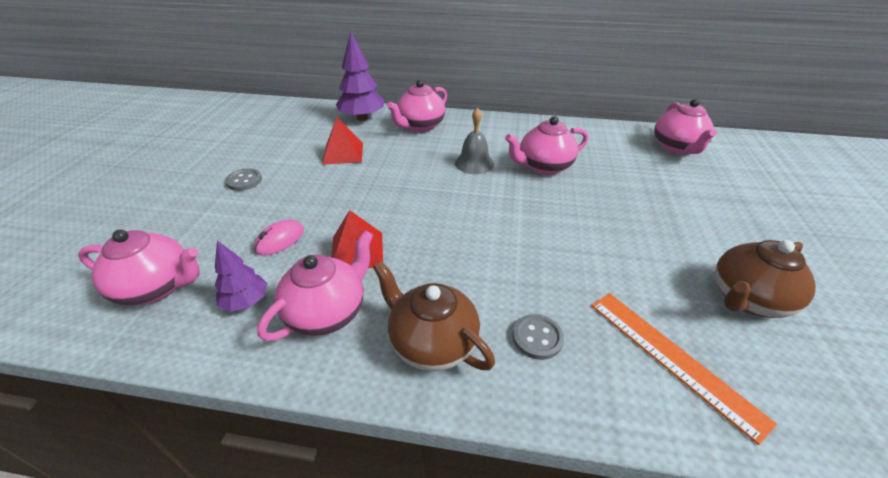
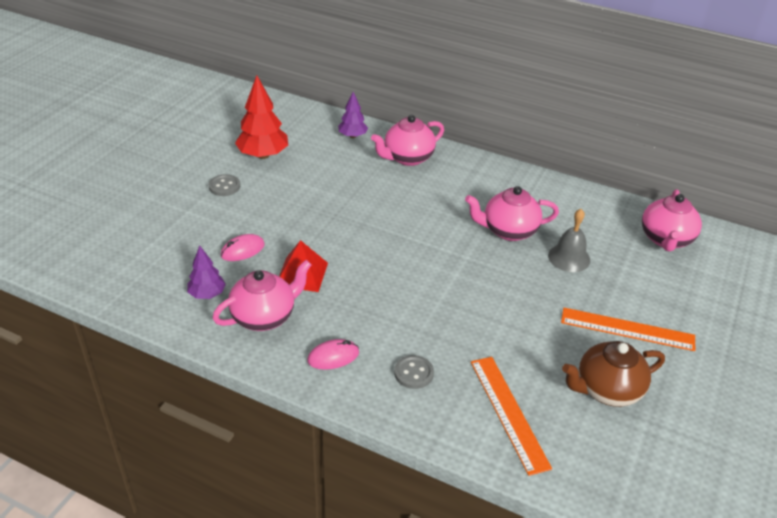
camera: 15 degrees right, 0 degrees up
pink teapot [78,230,200,306] -> none
red pyramid [322,118,363,165] -> none
purple tree [336,31,384,121] -> purple tree [338,92,368,138], size x0.59
brown teapot [373,261,495,371] -> pink mouse [307,339,359,370]
grey bell [455,108,494,174] -> grey bell moved to [548,209,590,272]
none -> red tree [235,75,288,159]
none -> orange ruler [561,308,695,351]

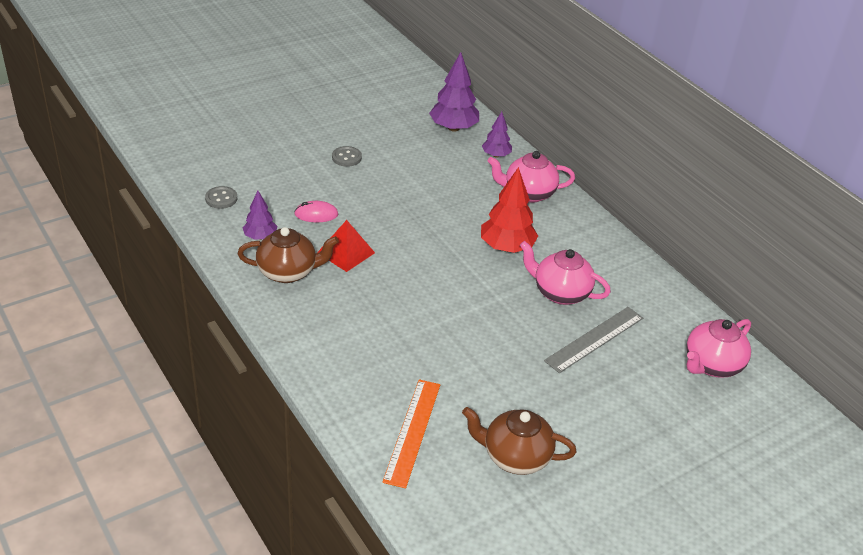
camera: 30 degrees right, 0 degrees up
pink teapot [212,260,312,331] -> brown teapot [238,227,339,283]
red tree [235,75,288,159] -> red tree moved to [481,167,538,253]
pink mouse [307,339,359,370] -> none
grey button [394,355,434,389] -> grey button moved to [205,186,237,209]
grey bell [548,209,590,272] -> grey ruler [544,307,643,373]
orange ruler [561,308,695,351] -> none
none -> purple tree [429,52,479,132]

